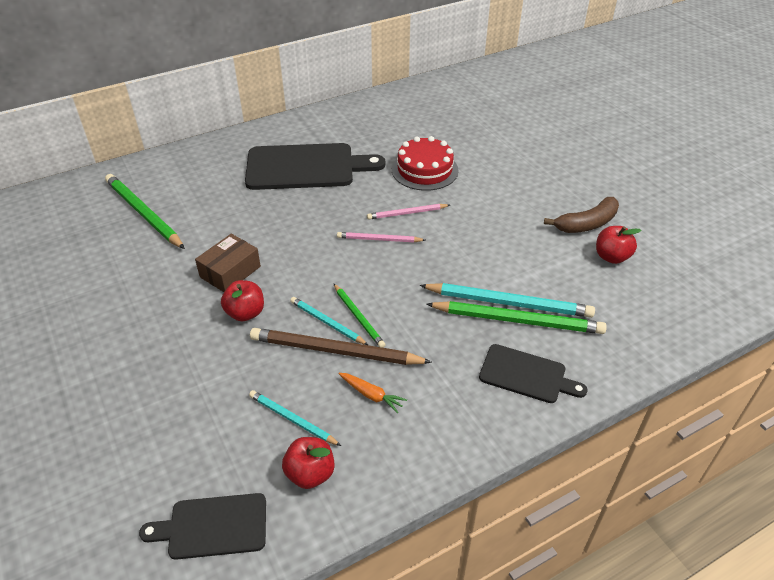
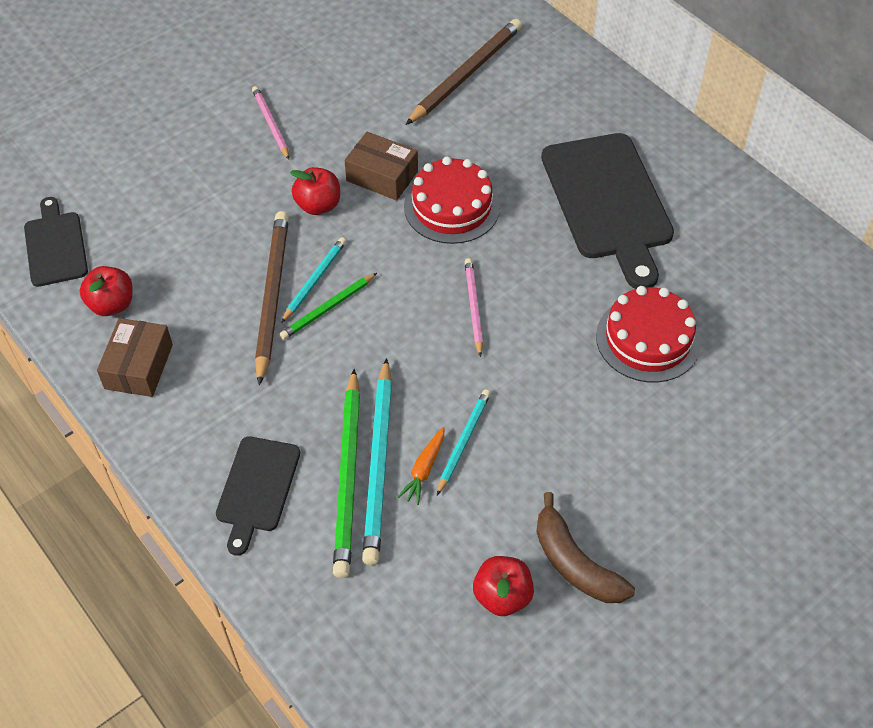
camera: 80 degrees right, 10 degrees up
green pencil [105,174,185,249] -> brown pencil [406,19,522,125]
turquoise pencil [249,390,341,446] -> turquoise pencil moved to [437,389,491,495]
orange carrot [339,373,407,413] -> orange carrot moved to [398,427,444,505]
pink pencil [367,204,450,220] -> pink pencil moved to [252,86,289,159]
none -> brown box [97,318,173,397]
none -> red cake [404,157,500,244]

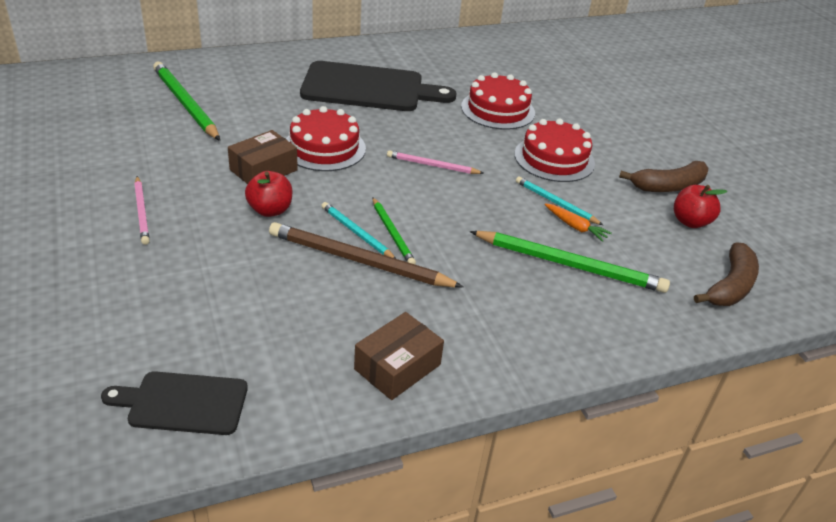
camera: 75 degrees left, 15 degrees down
red apple [79,266,133,316] -> none
brown box [97,318,173,397] -> brown box turned 75 degrees counterclockwise [354,312,444,400]
black cutting board [216,436,300,556] -> none
pink pencil [252,86,289,159] -> pink pencil turned 105 degrees counterclockwise [134,176,150,245]
turquoise pencil [362,358,392,565] -> none
brown pencil [406,19,522,125] -> green pencil [153,62,220,141]
none -> red cake [514,118,595,182]
none -> brown banana [694,242,759,306]

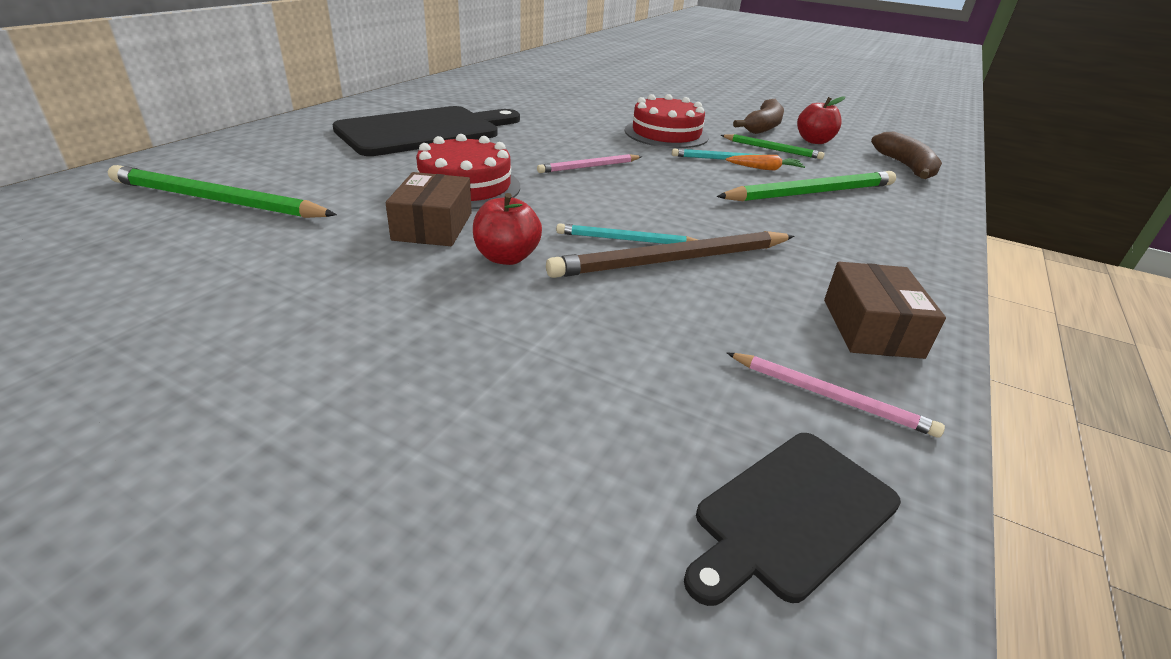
camera: 40 degrees left, 5 degrees down
pink pencil [134,176,150,245] -> pink pencil moved to [727,353,945,438]
green pencil [372,197,416,264] -> green pencil moved to [721,134,825,159]
red cake [461,72,535,130] -> none

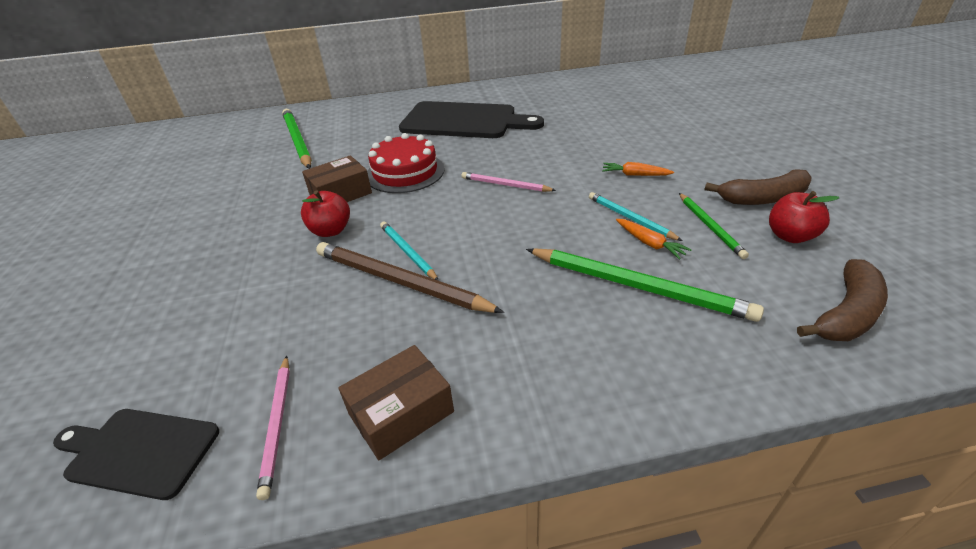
camera: 55 degrees right, 5 degrees up
red cake [625,94,709,148] -> orange carrot [602,162,674,176]

